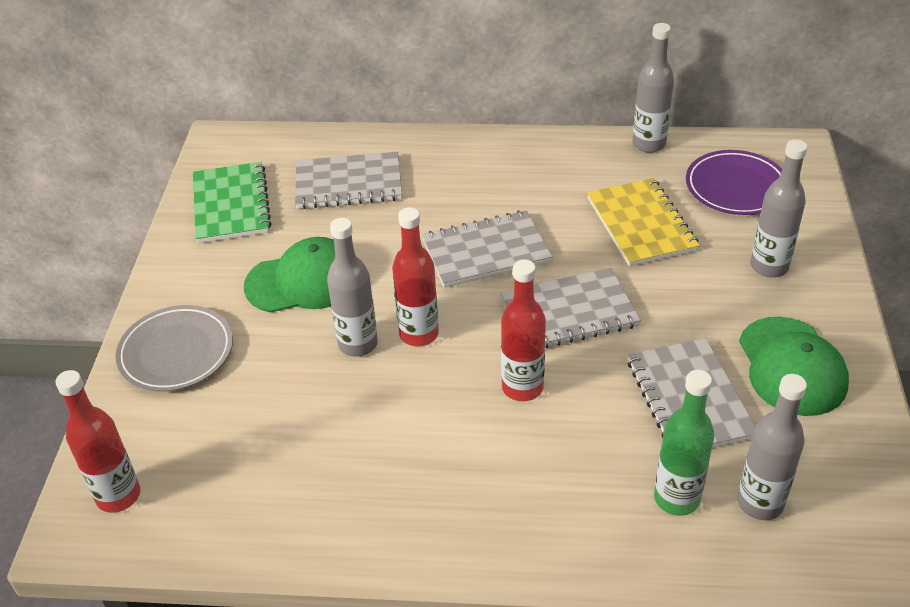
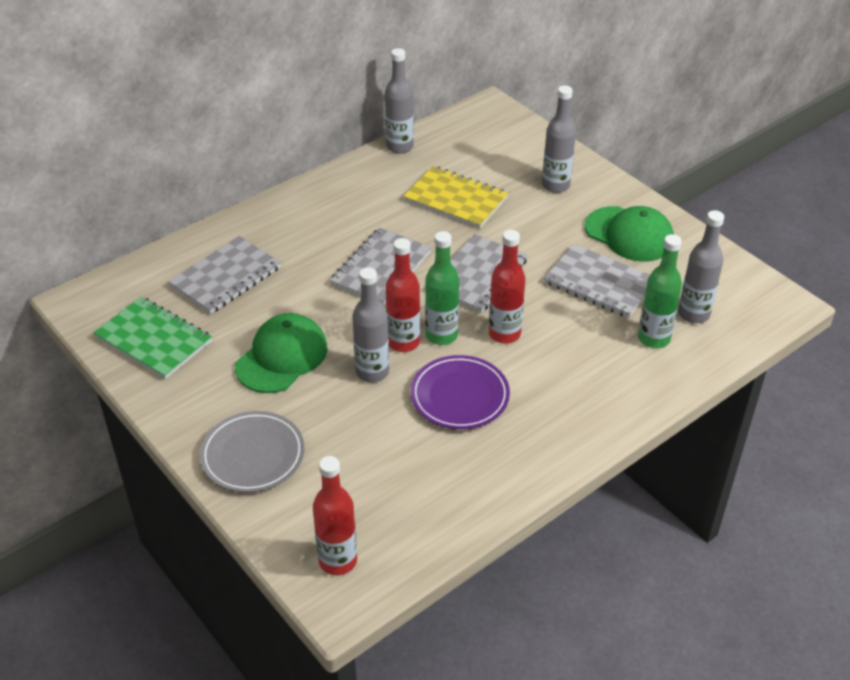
camera: 45 degrees left, 0 degrees up
purple plate [686,150,782,215] -> purple plate moved to [411,355,510,429]
none -> green bottle [425,231,460,345]

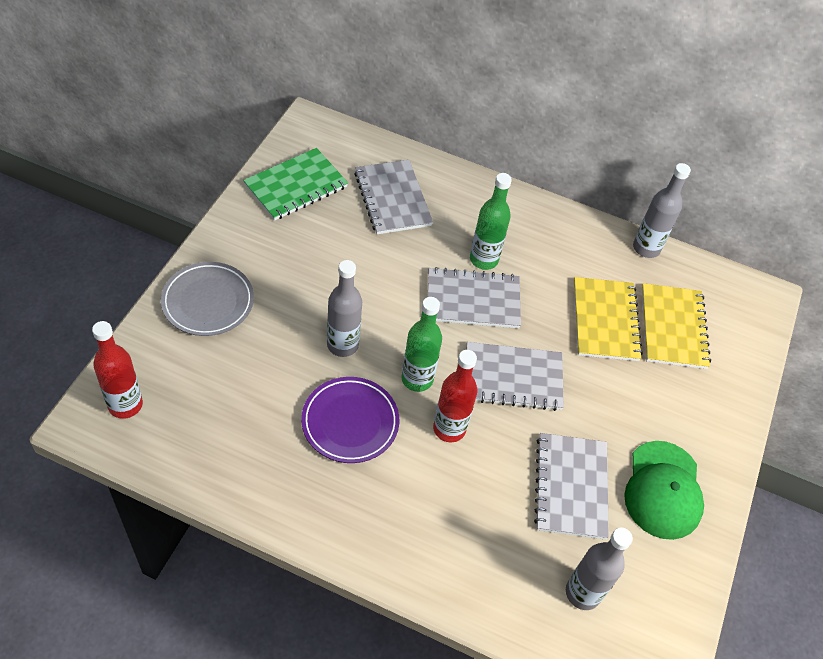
camera: 55 degrees right, 10 degrees up
green notebook [93,297,212,379] -> green notebook turned 45 degrees clockwise [243,148,348,221]
grey notebook [168,236,281,314] -> grey notebook turned 60 degrees clockwise [354,160,433,234]
green cap [235,313,327,393] -> none
red bottle [386,238,420,352] -> none
grey bottle [542,85,576,193] -> none
green bottle [638,234,682,348] -> green bottle moved to [470,173,512,270]
none -> yellow notebook [642,283,711,369]

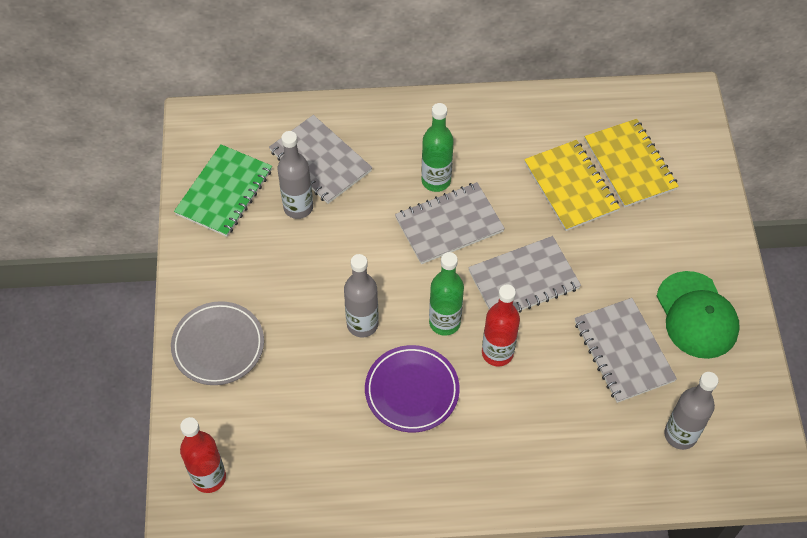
camera: 20 degrees left, 5 degrees up
grey bottle [633,163,691,258] -> grey bottle moved to [277,131,313,219]

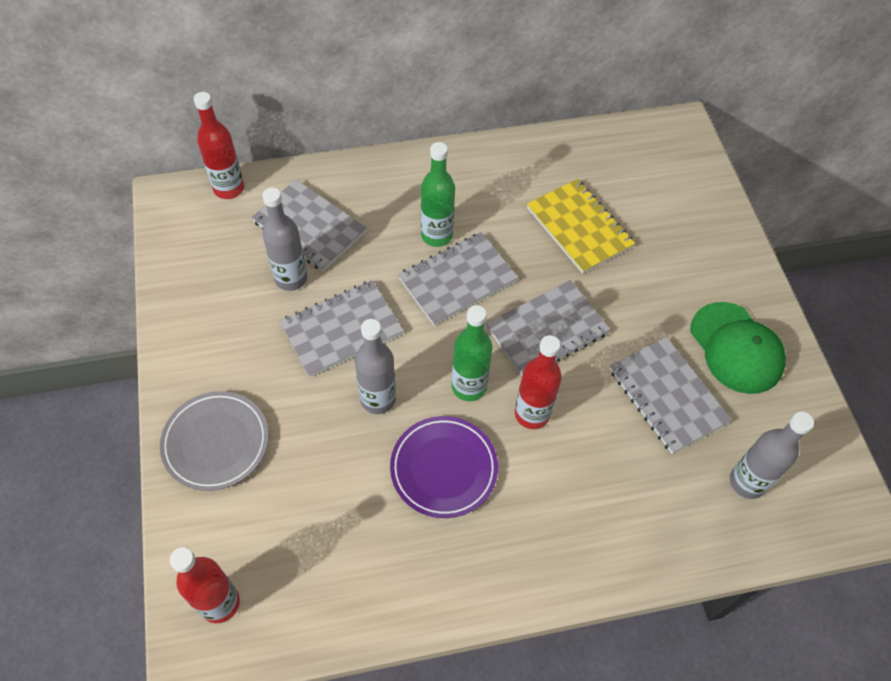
camera: 10 degrees left, 0 degrees up
green notebook [174,144,272,237] -> none
yellow notebook [585,119,679,208] -> none
none -> red bottle [194,92,244,199]
none -> grey notebook [279,280,404,377]

